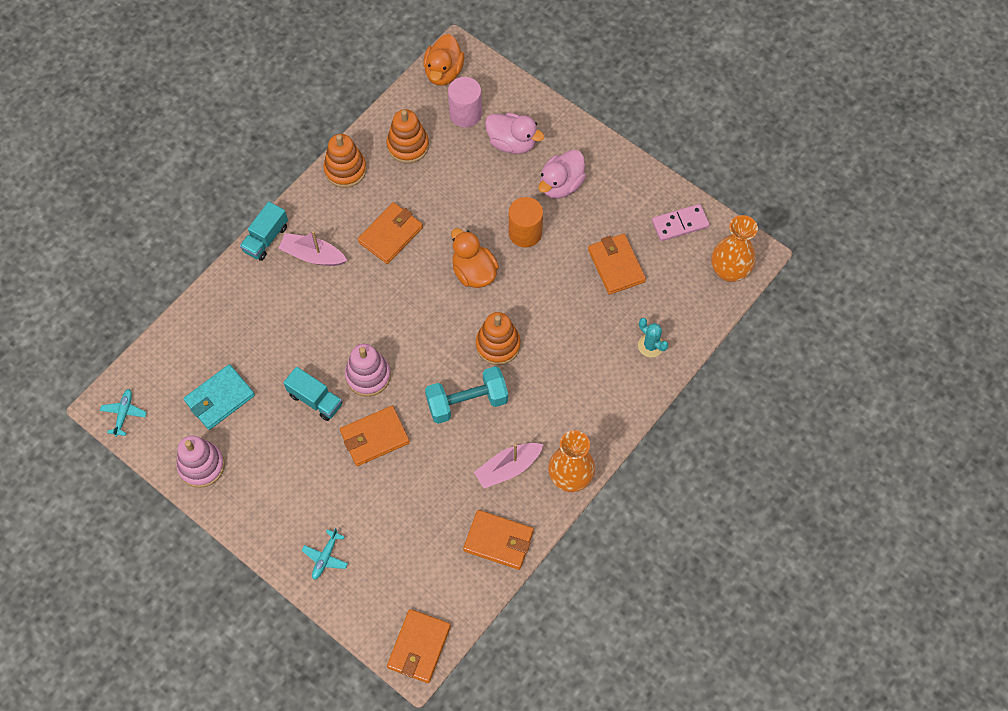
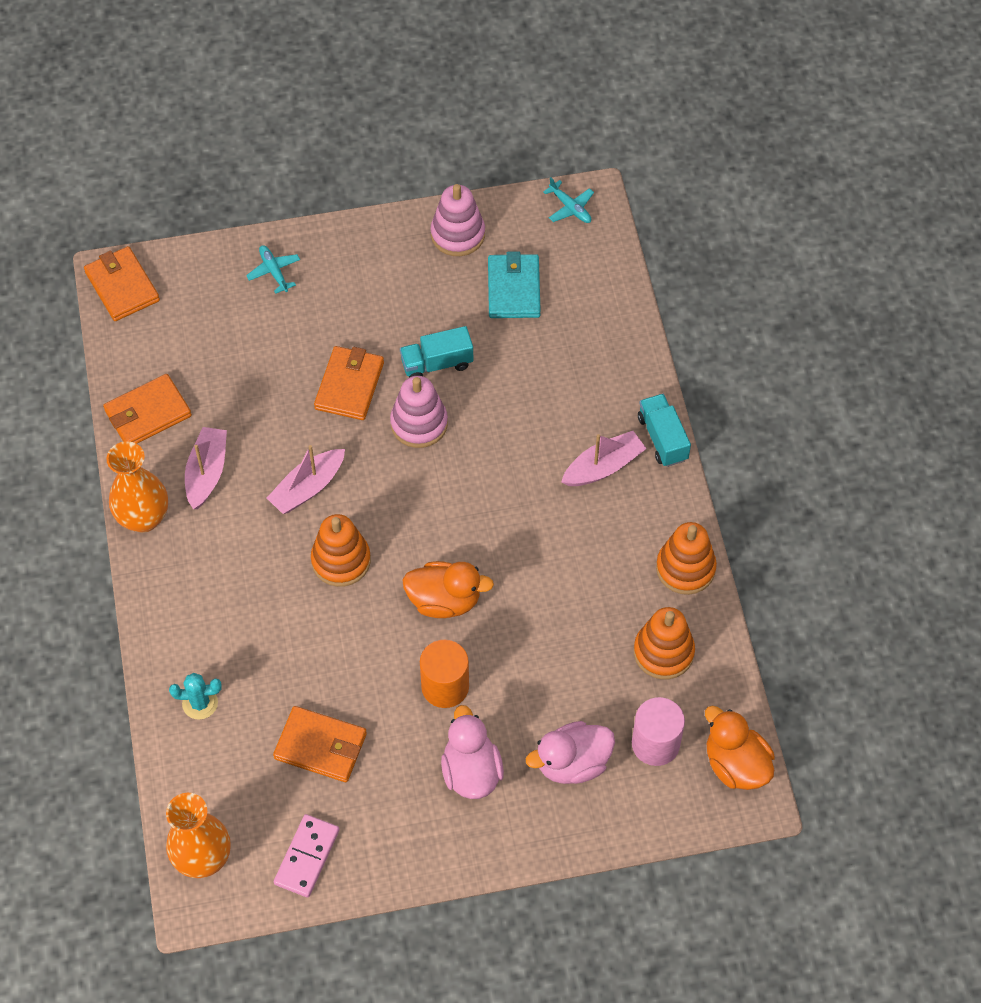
camera: 130 degrees right, 5 degrees down
orange wallet [358,202,423,264] -> none
turquoise dumbbell [425,366,508,424] -> pink boat [267,445,345,514]

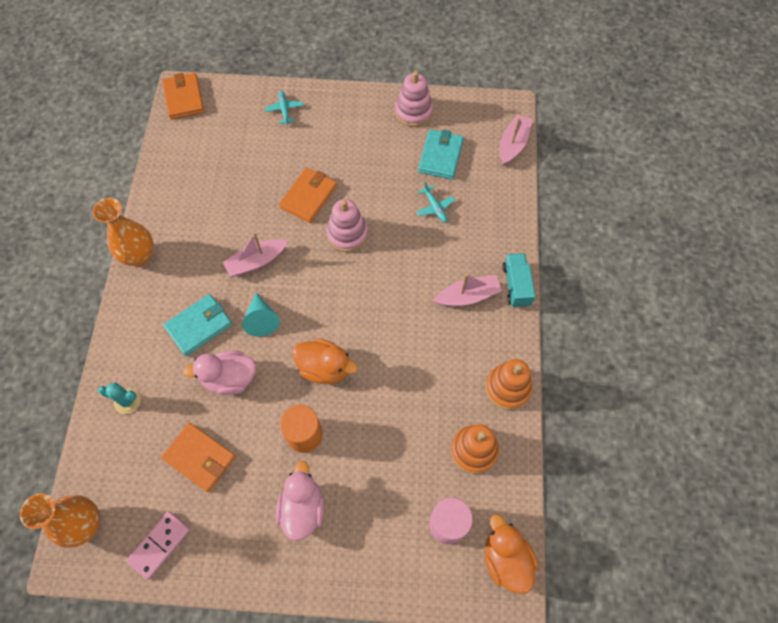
camera: 15 degrees right, 5 degrees up
orange wallet [103,374,192,444] -> none
pink boat [185,427,227,509] -> pink boat moved to [500,114,533,165]
orange stacking toy [311,514,371,587] -> turquoise cone [242,293,280,337]
turquoise truck [400,326,473,377] -> none
pink duck [526,721,615,784] -> pink duck moved to [183,350,256,395]
turquoise plane [543,177,594,223] -> turquoise plane moved to [416,182,455,222]
none -> turquoise wallet [163,294,232,356]

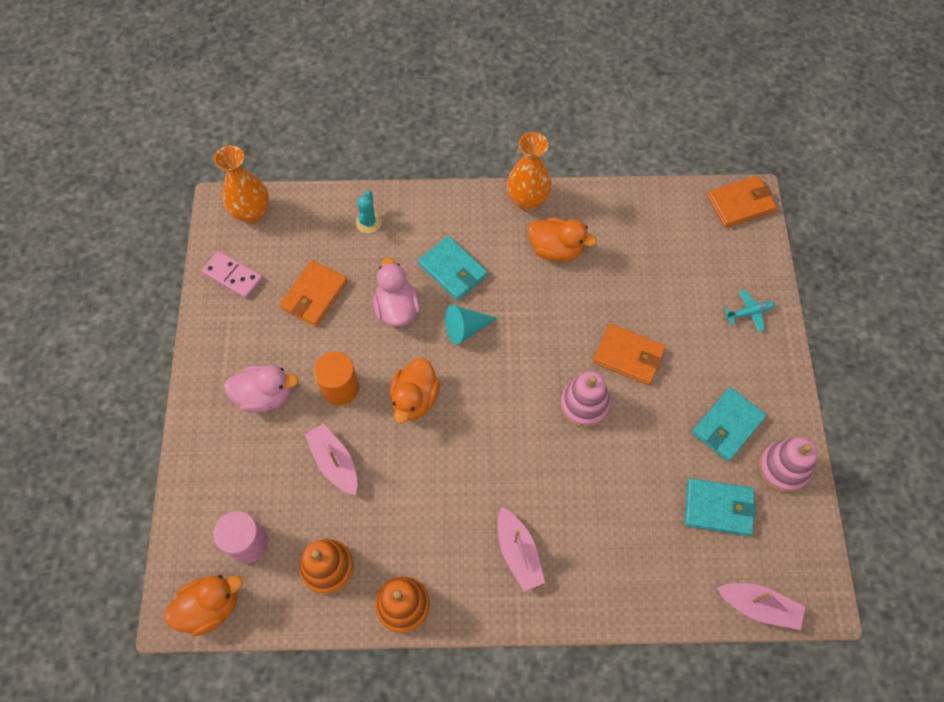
camera: 85 degrees right, 0 degrees up
pink boat [223,232,288,277] -> pink boat moved to [305,423,358,495]
turquoise plane [416,182,455,222] -> none
turquoise truck [502,253,535,308] -> none
none -> orange duck [528,218,597,262]
none -> turquoise wallet [692,387,767,461]

